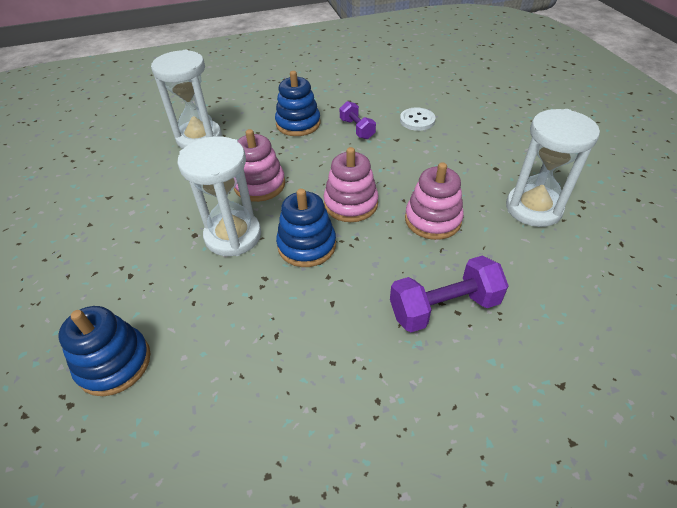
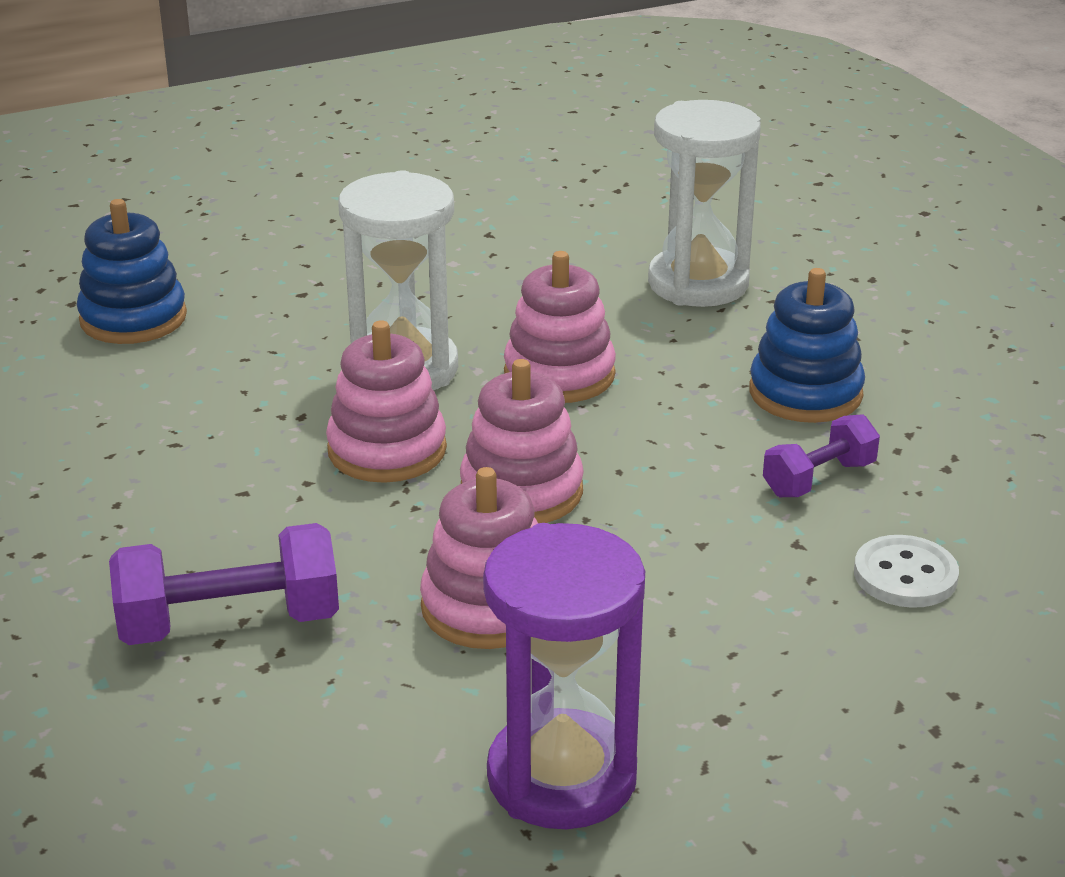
camera: 80 degrees right, 15 degrees down
blue stacking toy [276,188,336,267] -> pink stacking toy [326,320,447,483]
purple dumbbell [390,255,509,332] -> purple dumbbell turned 75 degrees counterclockwise [109,523,339,645]
white hourglass [506,109,600,227] -> purple hourglass [483,523,645,829]

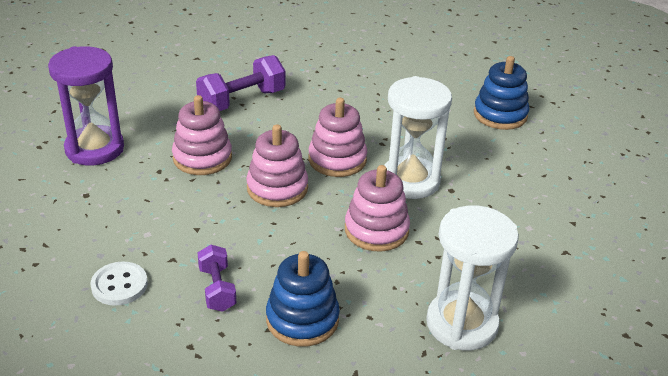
camera: 110 degrees right, 5 degrees up
purple dumbbell [109,523,339,645] -> purple dumbbell turned 45 degrees clockwise [196,55,285,111]

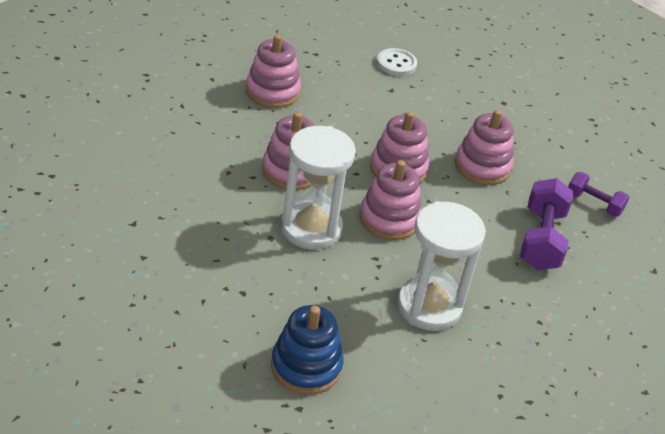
camera: 135 degrees right, 5 degrees up
purple hourglass [48,46,124,165] -> none
purple dumbbell [198,245,236,312] -> purple dumbbell moved to [568,172,630,217]
blue stacking toy [266,251,340,347] -> pink stacking toy [246,34,301,108]
white hourglass [426,205,519,350] -> white hourglass moved to [398,201,486,331]

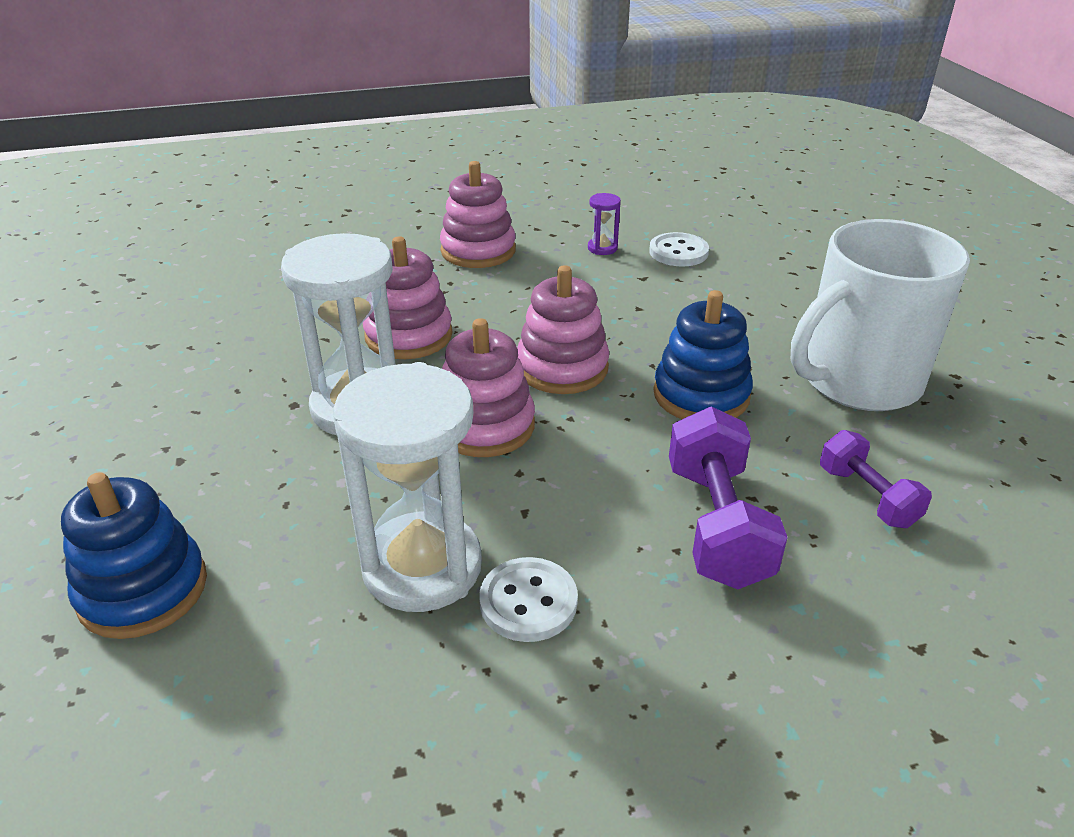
camera: 35 degrees right, 5 degrees down
pink stacking toy [455,110,514,185] -> blue stacking toy [653,290,753,419]
purple dumbbell [520,178,574,270] -> purple dumbbell turned 45 degrees counterclockwise [669,406,788,589]
none -> white button [479,557,578,642]
none -> purple hourglass [588,193,621,255]
none -> white mug [791,219,970,411]

